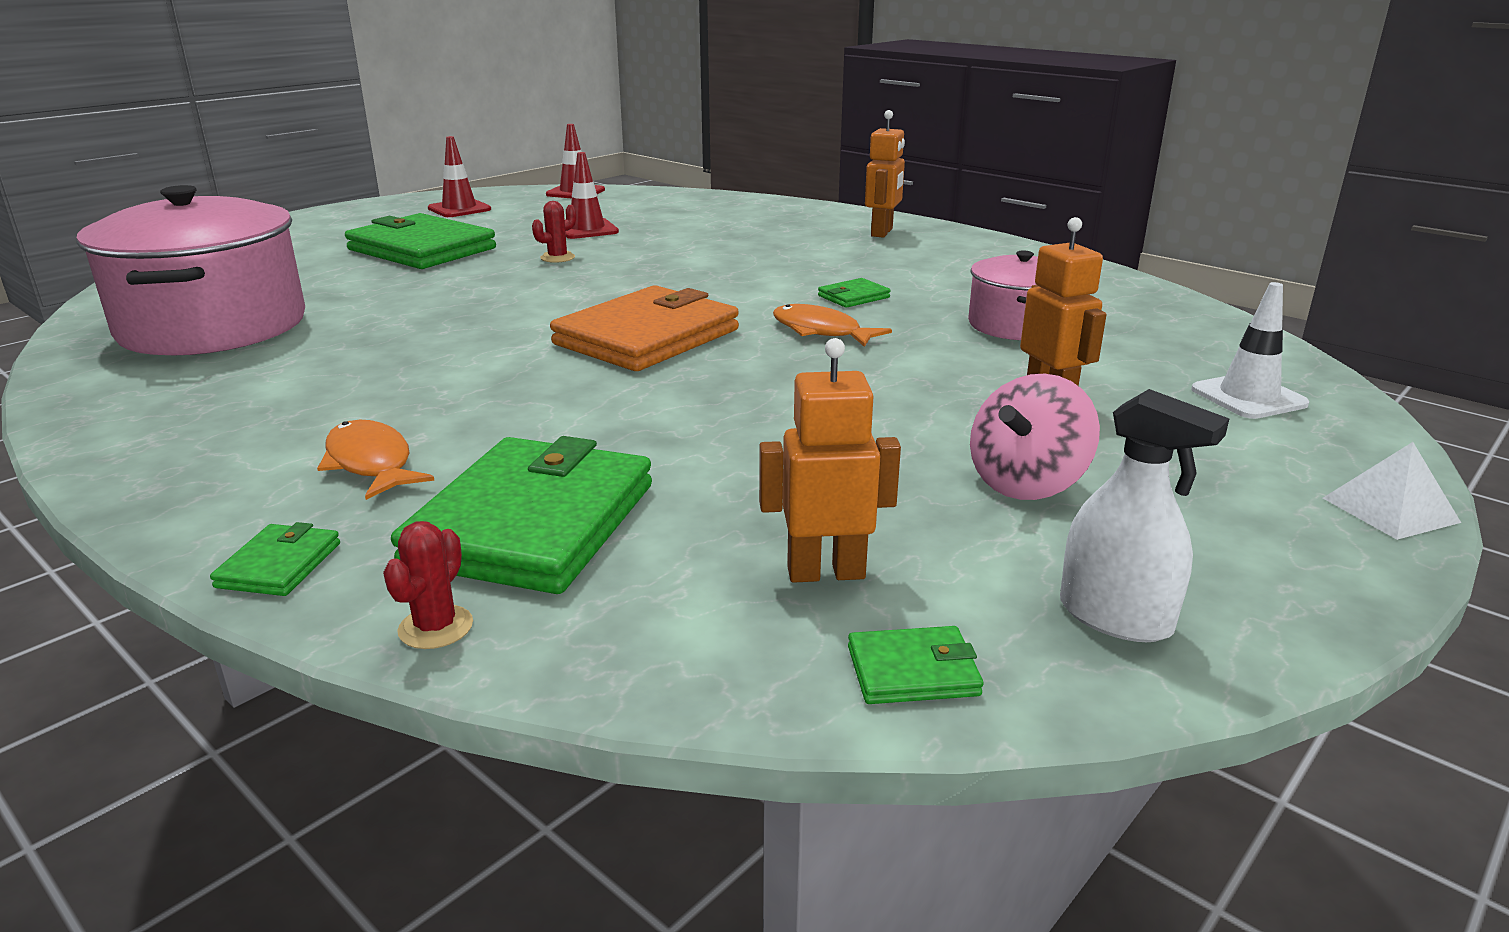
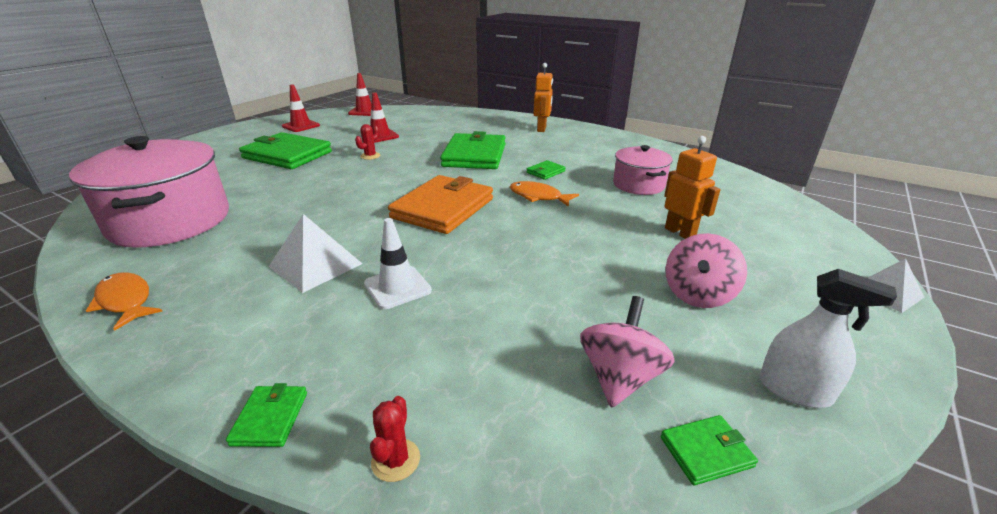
camera: 10 degrees left, 5 degrees up
orange fish [317,420,435,500] -> orange fish moved to [86,272,162,331]
green wallet [391,436,652,594] -> green wallet moved to [440,131,506,169]
orange robot [759,338,901,583] -> pink spinning top [580,296,675,408]
white traffic cone [1191,282,1310,419] -> white traffic cone moved to [364,218,432,309]
none -> white pyramid [269,214,362,293]

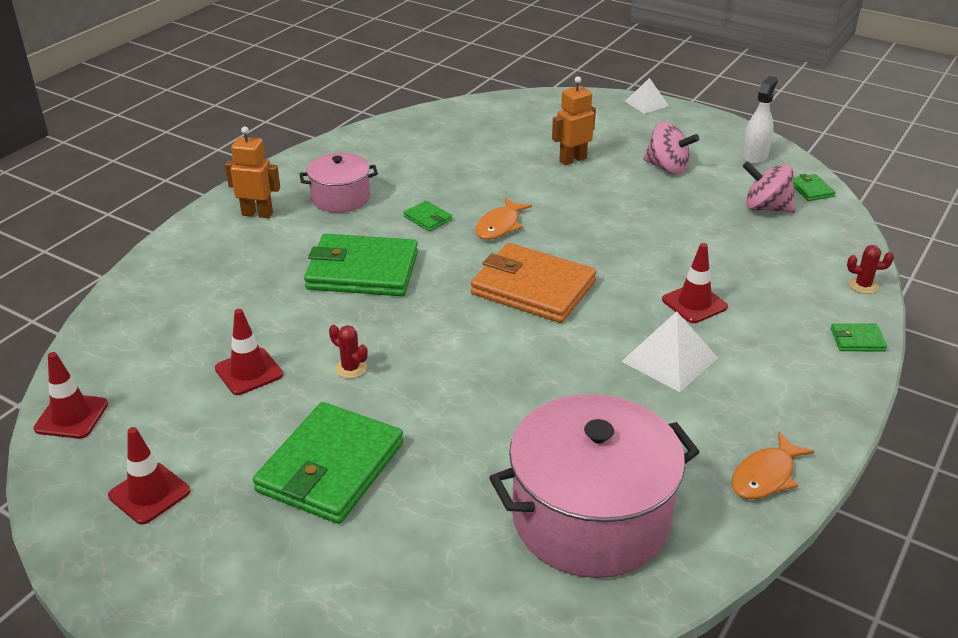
camera: 90 degrees left, 5 degrees up
white traffic cone [364,218,432,309] -> red traffic cone [662,243,728,323]
pink pot [613,145,672,195] -> pink pot moved to [299,153,378,213]

